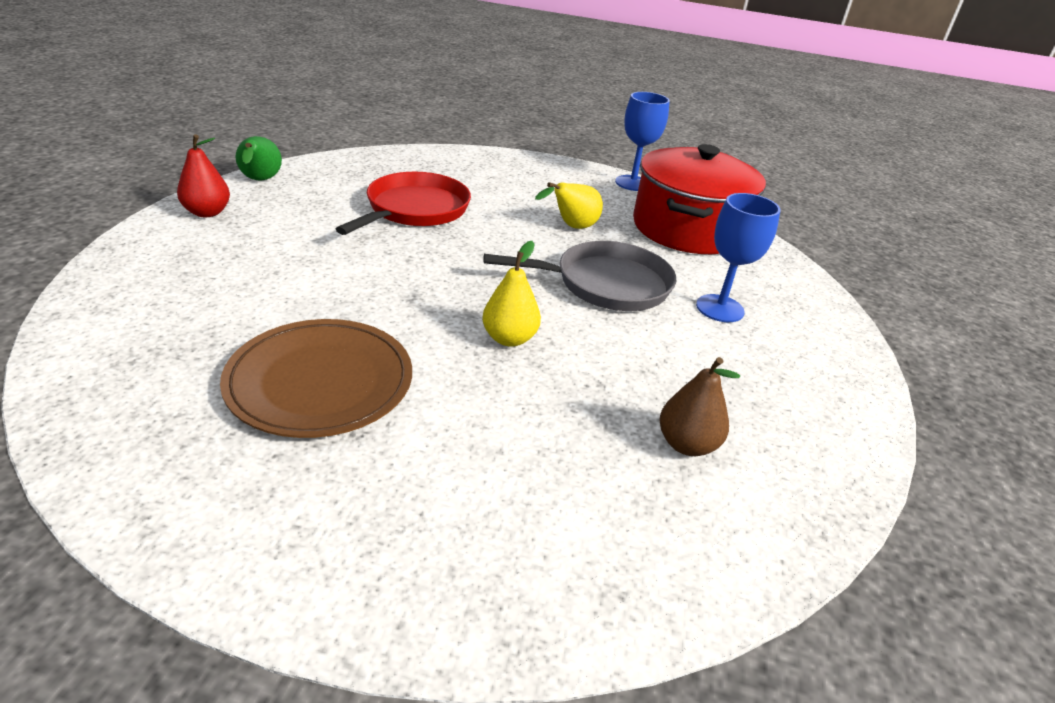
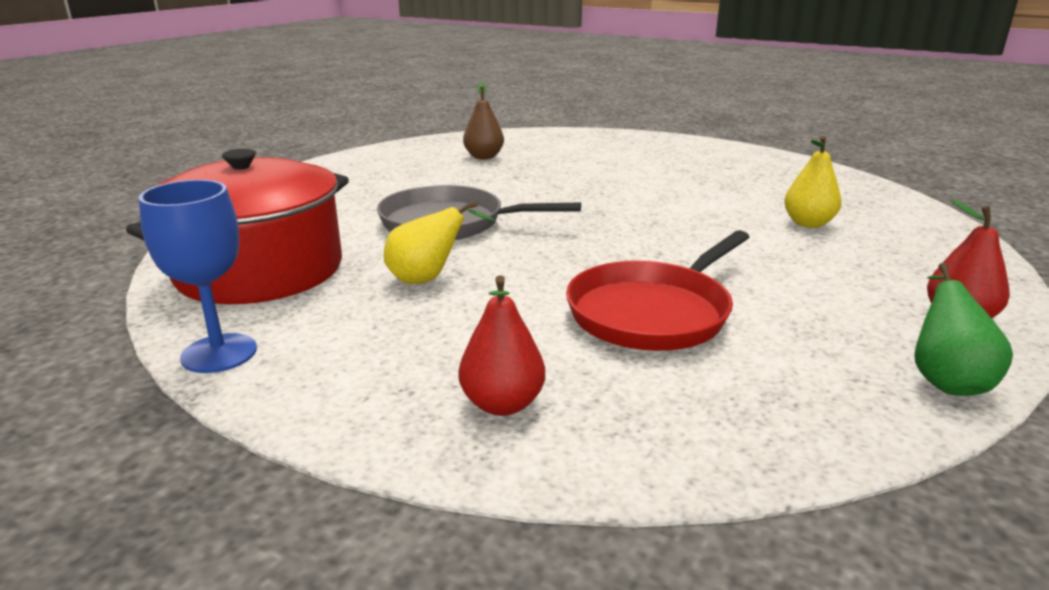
camera: 160 degrees left, 10 degrees down
brown plate [220,319,412,438] -> none
yellow pear [482,241,541,347] -> yellow pear moved to [784,136,842,228]
blue goblet [696,193,780,322] -> none
none -> red pear [459,275,545,416]

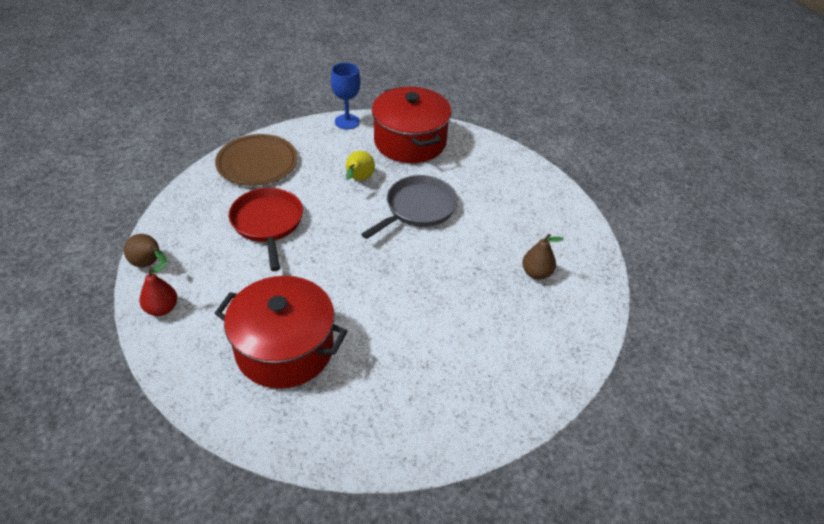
camera: 120 degrees right, 20 degrees up
red pear [459,275,545,416] -> brown plate [215,134,298,186]
yellow pear [784,136,842,228] -> red pot [214,276,348,389]
green pear [914,263,1013,396] -> brown pear [124,234,167,267]

